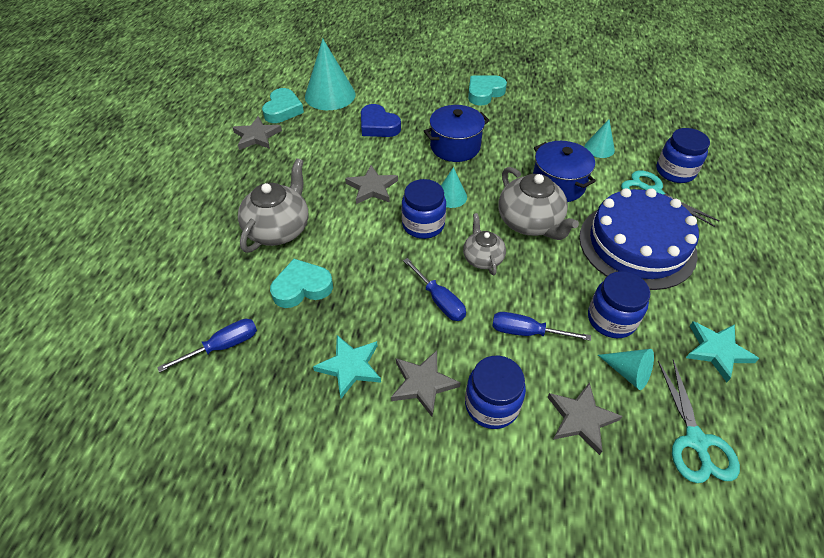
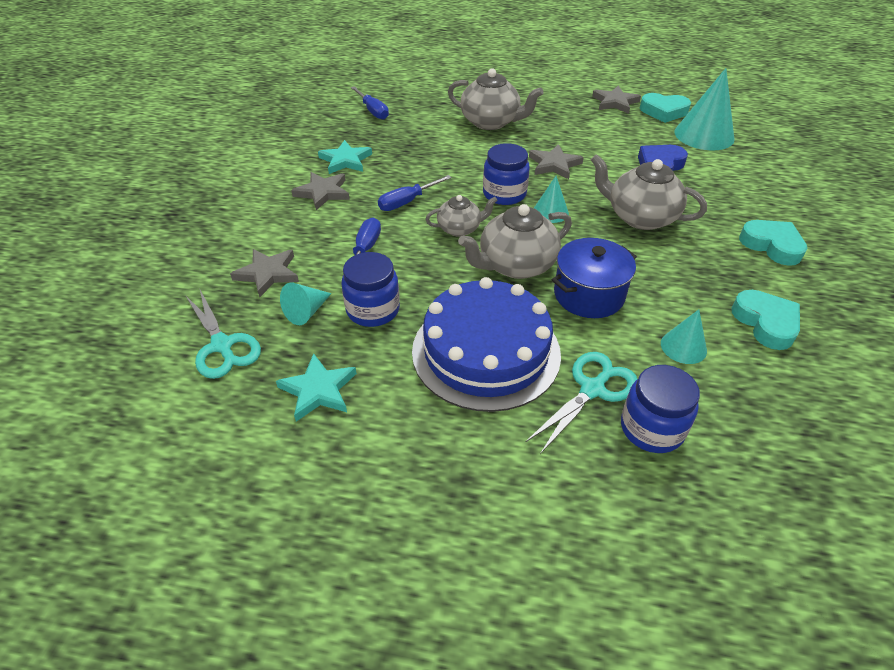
camera: 90 degrees right, 5 degrees down
turquoise heart [270,259,333,308] -> turquoise heart moved to [732,290,800,350]
blue pot [424,105,490,162] -> grey teapot [591,154,707,230]
blue jar [465,356,526,429] -> none
turquoise scissors [658,359,740,483] -> turquoise scissors turned 120 degrees counterclockwise [185,290,261,379]

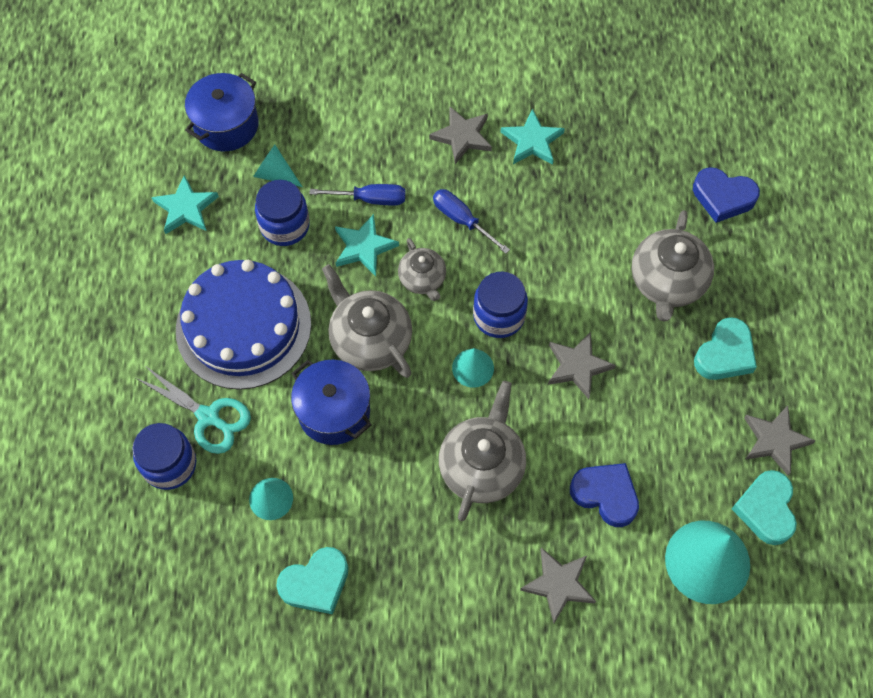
camera: 80 degrees right, 20 degrees up
turquoise scissors [185,290,261,379] -> blue pot [185,73,259,151]
grey star [230,249,299,297] -> grey star moved to [520,548,596,623]
blue screwdriver [351,86,389,120] -> none
turquoise heart [739,220,808,266] -> turquoise heart moved to [694,317,757,380]
none -> turquoise star [335,214,399,276]
none -> blue heart [693,167,760,223]

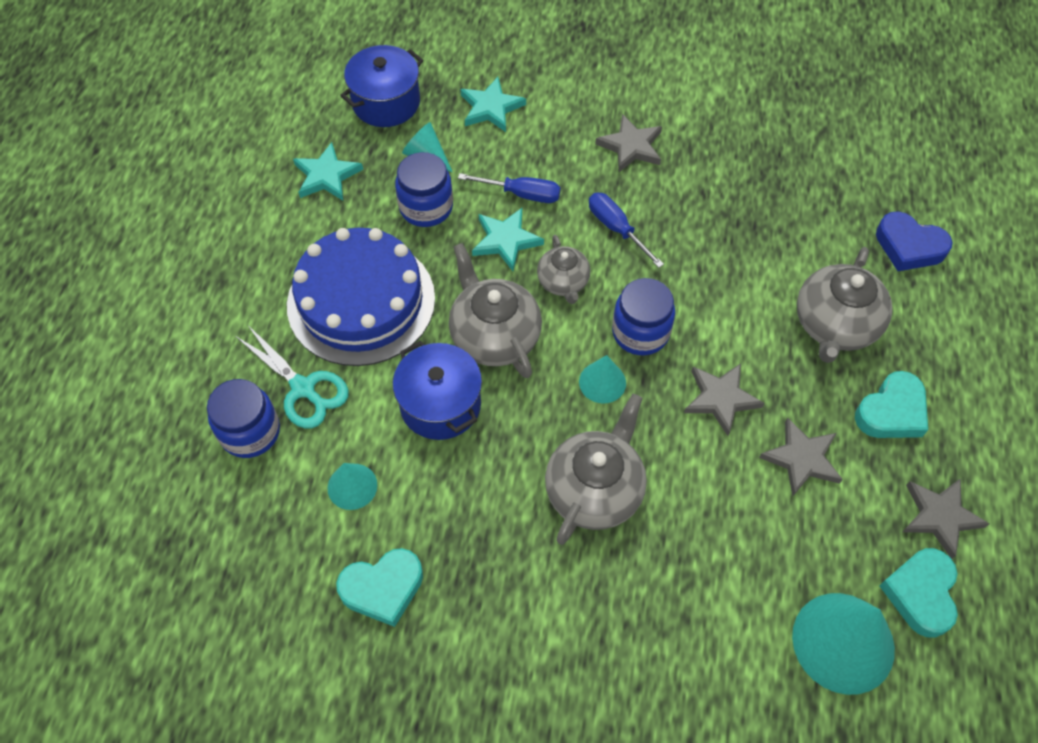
camera: 10 degrees right, 5 degrees down
turquoise star [501,109,565,165] -> turquoise star moved to [460,77,526,132]
grey star [520,548,596,623] -> grey star moved to [759,417,843,497]
blue heart [570,463,639,527] -> none

